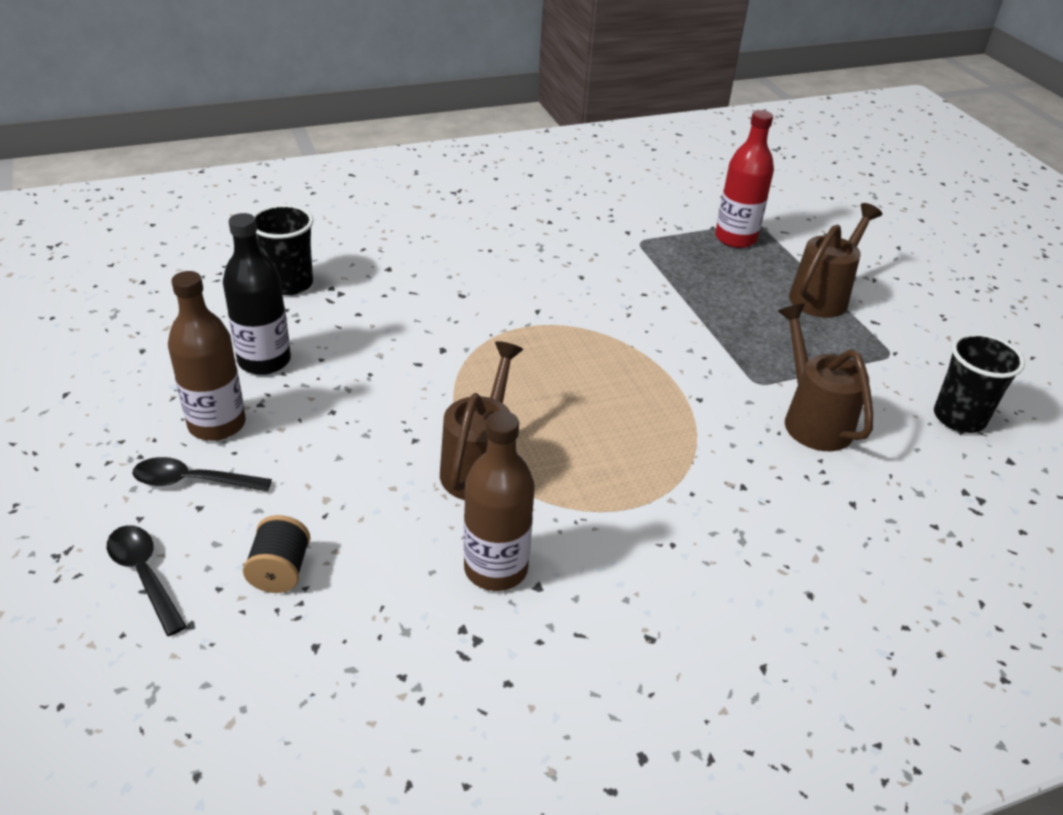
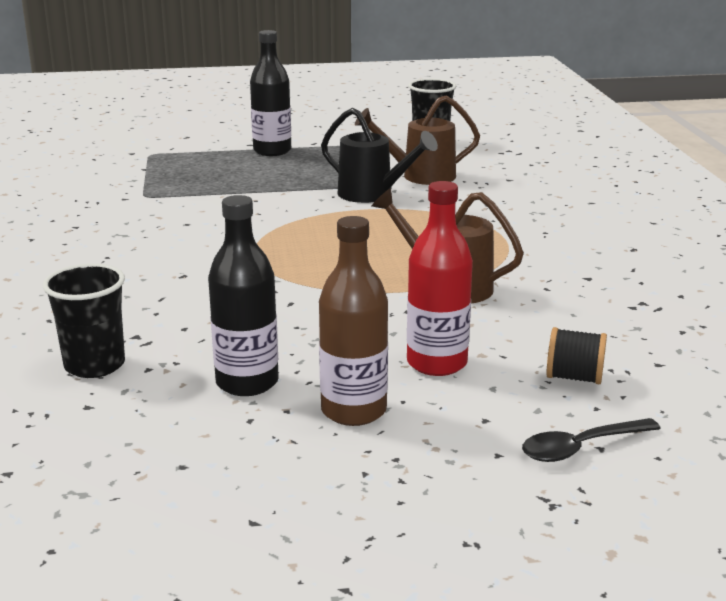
camera: 75 degrees left, 15 degrees down
black spoon [132,457,272,492] -> none
brown bottle [464,411,535,591] -> none
red bottle [715,110,774,248] -> red bottle moved to [407,181,473,376]
brown watering can [789,203,882,318] -> black bottle [250,30,291,156]
none -> black watering can [321,108,438,203]

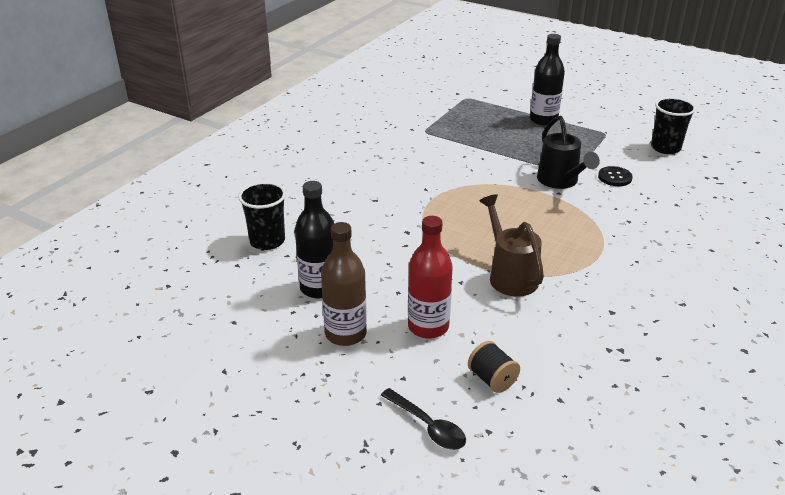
camera: 40 degrees right, 10 degrees up
brown watering can [355,95,480,185] -> black button [598,166,633,186]
black spoon [522,418,661,462] -> black spoon turned 150 degrees counterclockwise [381,388,466,450]

